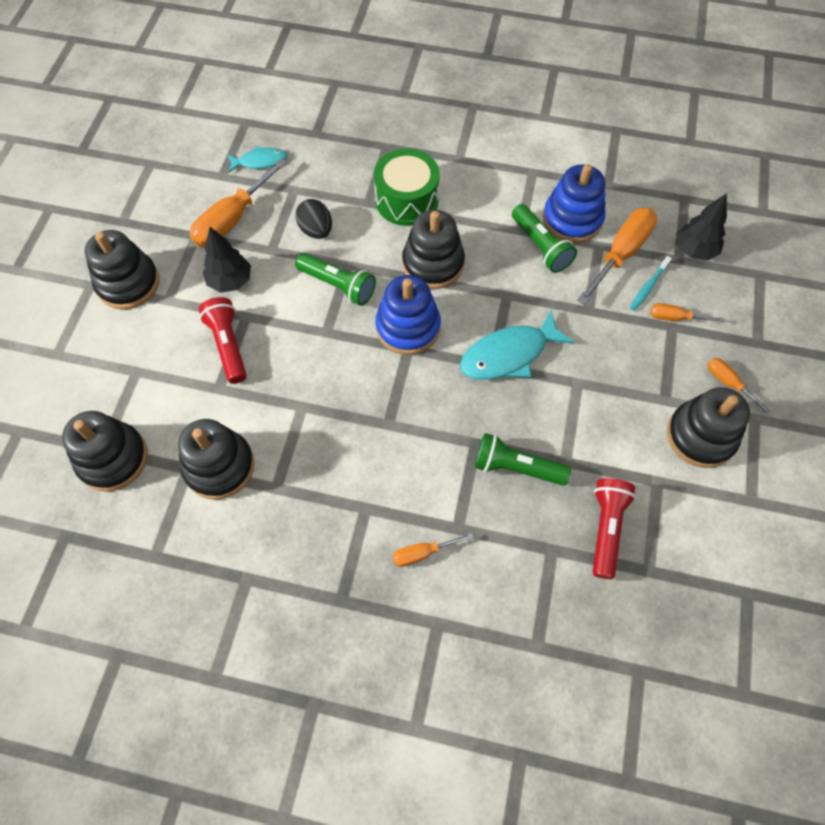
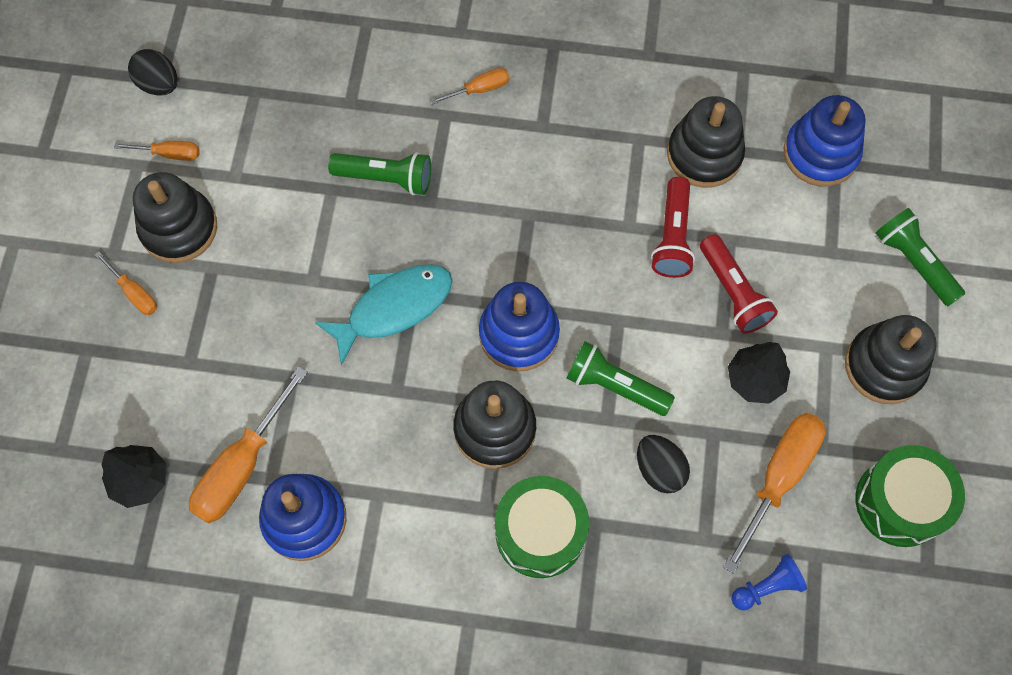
camera: 175 degrees right, 5 degrees up
black stacking toy [62,411,147,492] -> blue stacking toy [784,95,866,187]
turquoise fish [227,146,287,172] -> blue pawn [732,553,807,611]
green flashlight [512,204,577,273] -> green flashlight moved to [876,208,965,306]
red flashlight [593,478,636,579] -> red flashlight moved to [651,177,695,278]
turquoise toothbrush [629,256,672,311] -> none
orange screwdriver [650,303,725,323] -> orange screwdriver moved to [114,141,200,161]
none -> black egg [128,49,178,95]
none -> green drum [856,445,965,547]

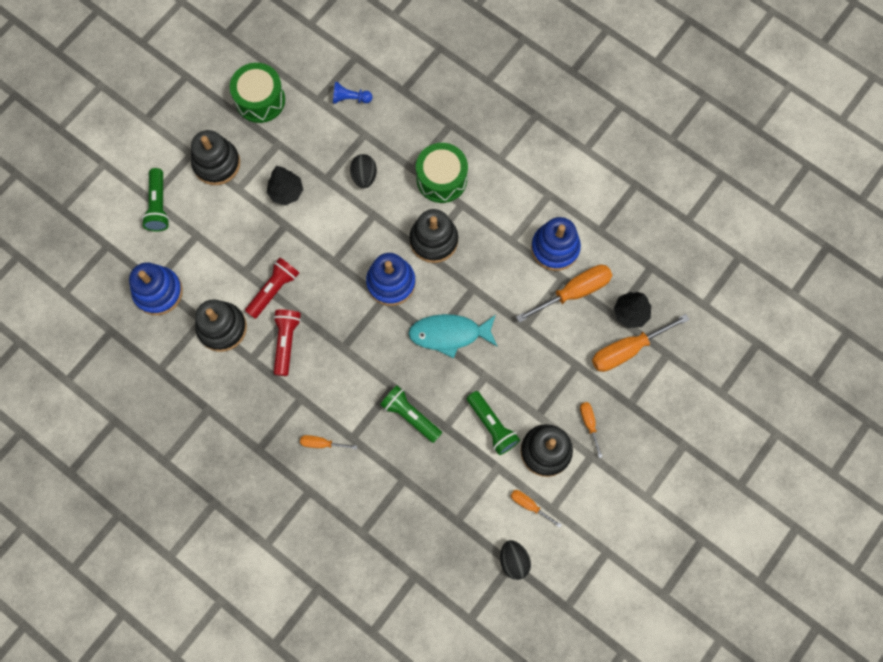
camera: 150 degrees left, 5 degrees up
green flashlight [566,341,675,416] -> green flashlight moved to [467,391,520,455]
red flashlight [700,234,778,334] -> red flashlight moved to [273,309,301,376]
orange screwdriver [723,413,826,574] -> orange screwdriver moved to [592,314,689,372]

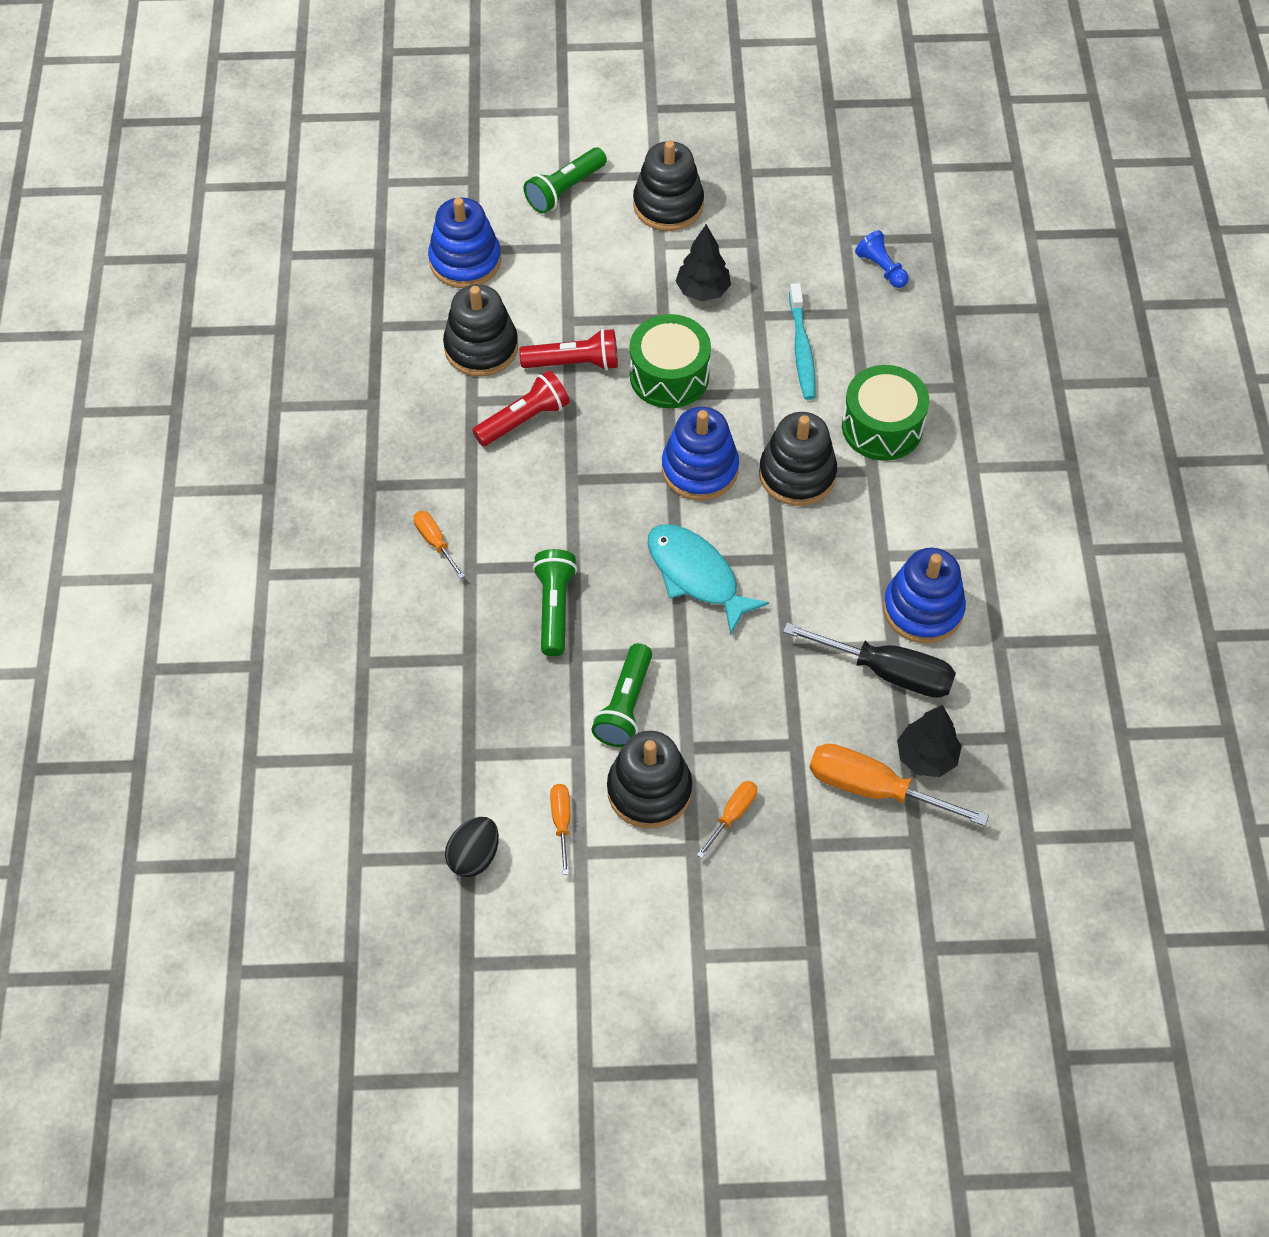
camera: 50 degrees right, 15 degrees down
green drum [230,63,285,123] -> green drum moved to [630,314,711,408]
black egg [350,154,377,188] -> turquoise toothbrush [789,283,816,400]
orange screwdriver [516,265,613,323] -> black screwdriver [783,623,956,698]

